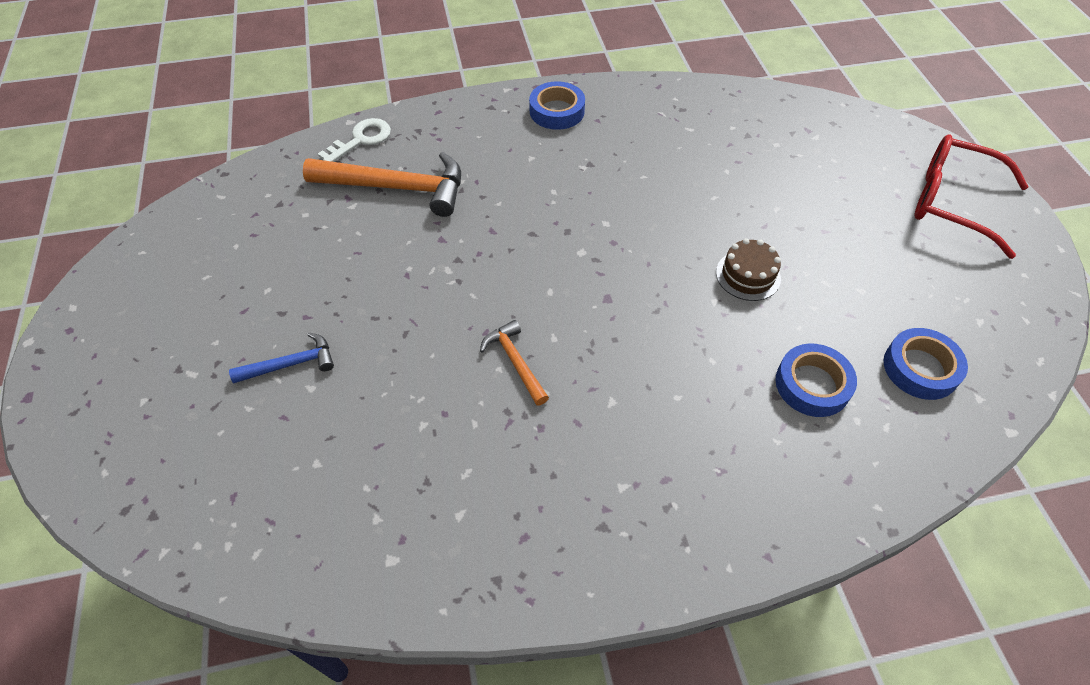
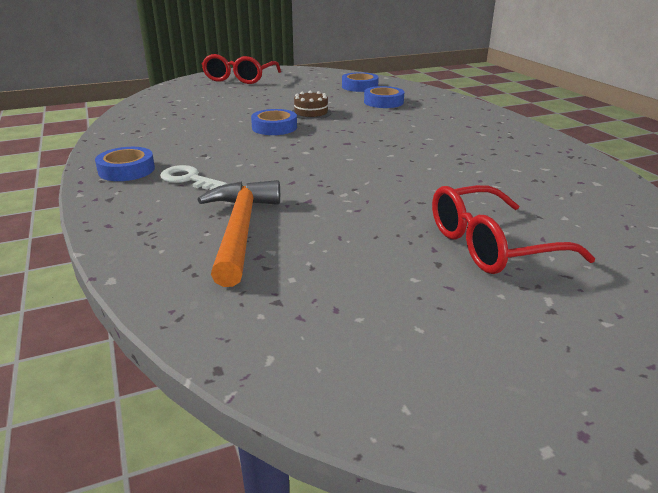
camera: 100 degrees left, 25 degrees down
blue hammer [229,332,334,383] -> red glasses [432,185,595,274]
white key [318,118,391,162] -> white key moved to [160,165,227,191]
orange hammer [480,320,549,406] -> none
none -> blue tape [251,109,297,135]

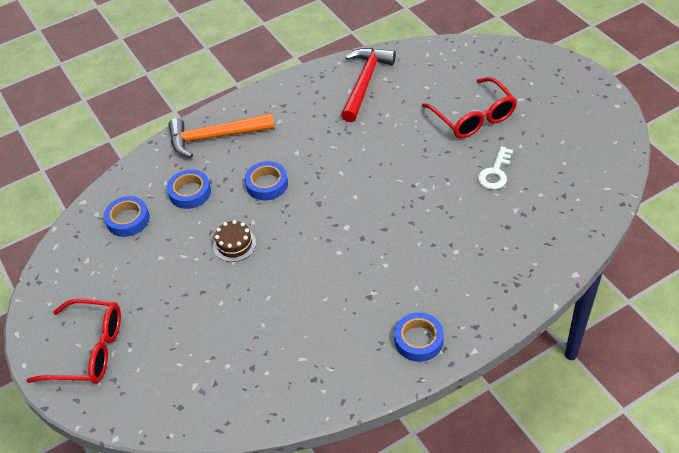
camera: 95 degrees left, 20 degrees up
white key [160,165,227,191] -> white key moved to [478,146,513,190]
orange hammer [198,180,280,287] -> orange hammer moved to [169,113,275,158]
blue tape [251,109,297,135] -> blue tape moved to [245,161,288,200]
none -> red hammer [341,48,396,122]

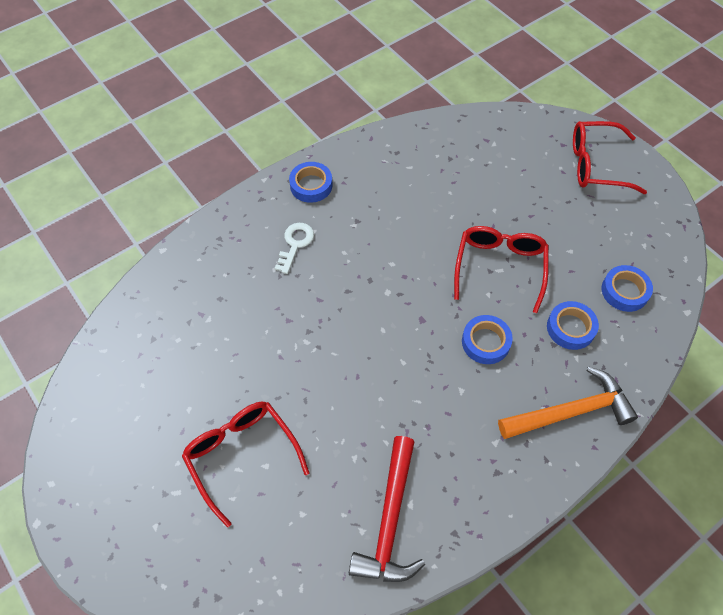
camera: 170 degrees right, 10 degrees up
brown cake [213,220,256,262] -> red glasses [454,226,549,313]
white key [478,146,513,190] -> white key moved to [275,223,314,274]

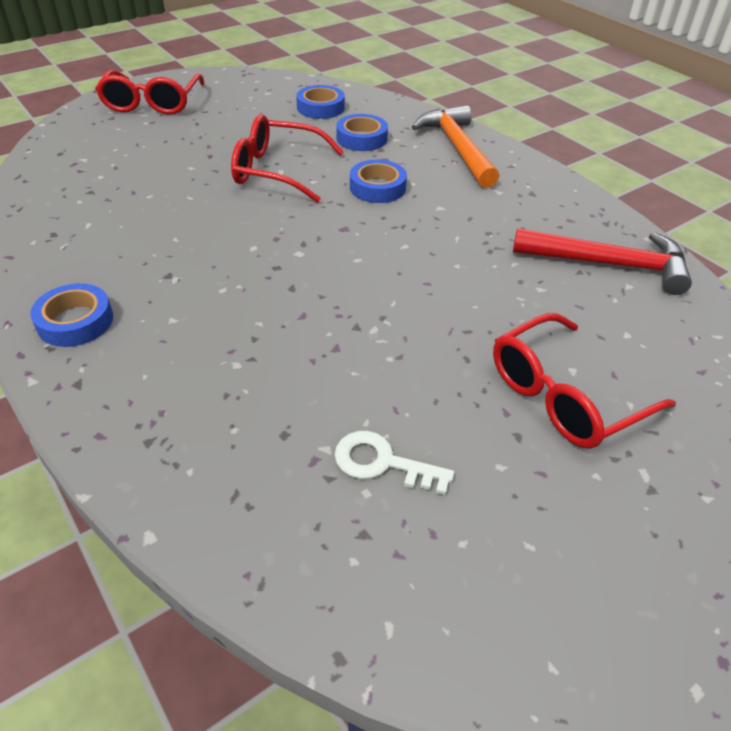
camera: 90 degrees left, 15 degrees down
white key [275,223,314,274] -> white key moved to [335,431,455,495]

